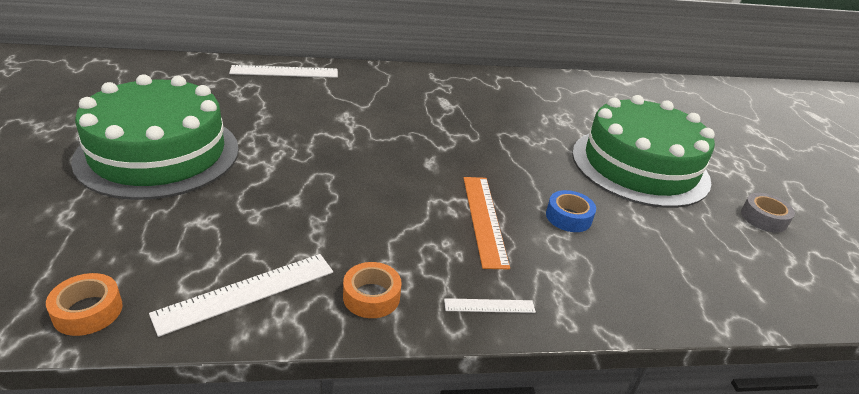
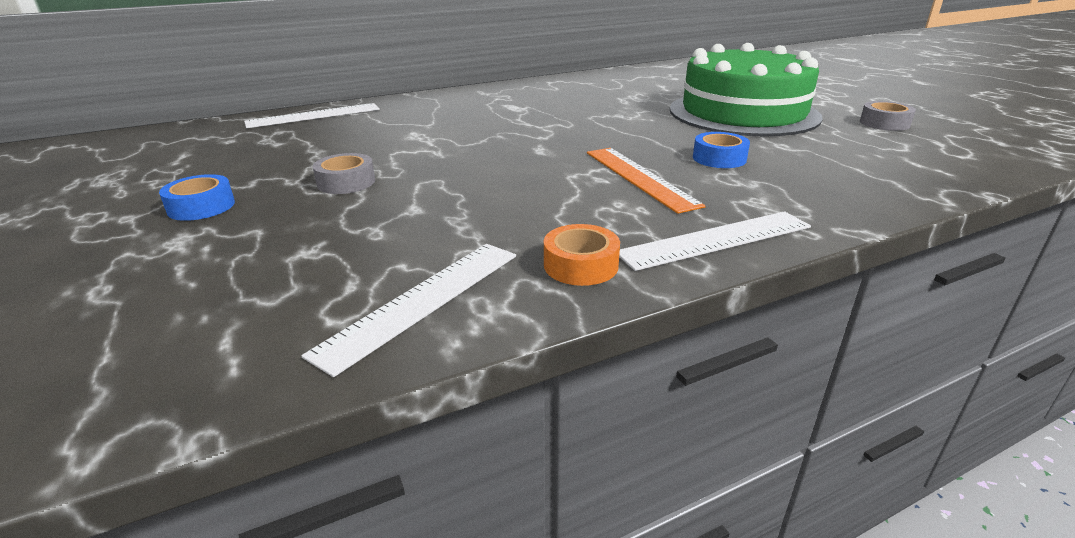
camera: 15 degrees left, 5 degrees down
orange tape [46,273,123,336] -> none
green cake [71,74,239,200] -> blue tape [159,174,235,221]
white ruler [444,298,536,313] -> white ruler [619,211,811,271], size x1.88
none -> grey tape [313,153,375,194]

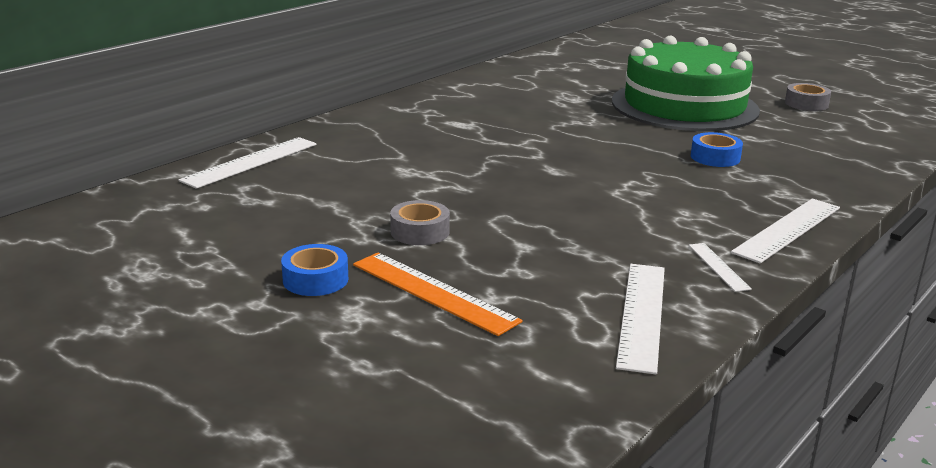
camera: 25 degrees left, 5 degrees down
orange tape [544,224,620,286] -> white ruler [689,243,752,292]
orange ruler [587,148,706,214] -> orange ruler moved to [353,253,523,336]

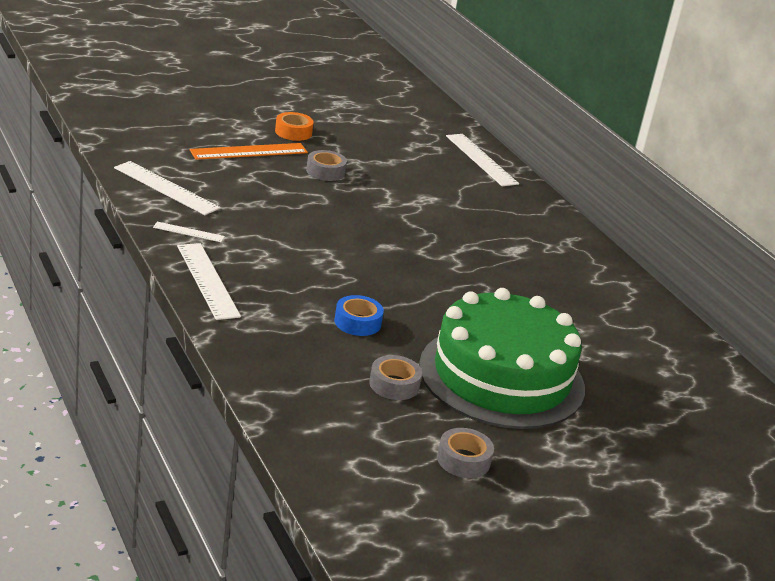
camera: 110 degrees right, 5 degrees up
blue tape [281,244,348,296] -> orange tape [275,112,314,141]
none -> grey tape [369,355,422,400]

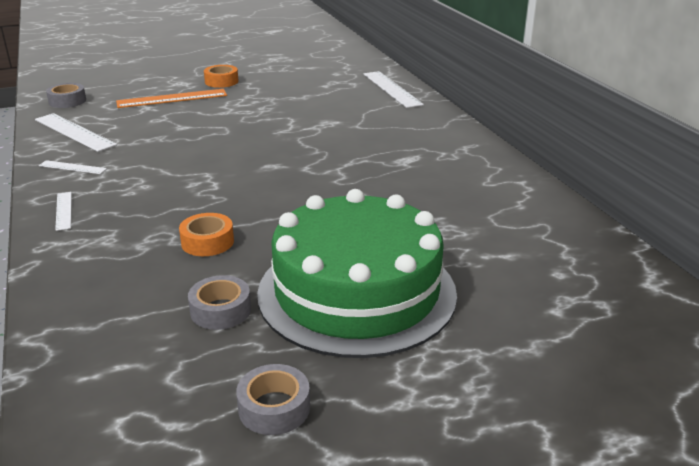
camera: 10 degrees right, 0 degrees up
white ruler [177,243,241,320] -> white ruler [55,192,72,231], size x0.53
grey tape [306,150,347,181] -> grey tape moved to [46,83,86,108]
blue tape [334,295,384,336] -> orange tape [179,213,234,256]

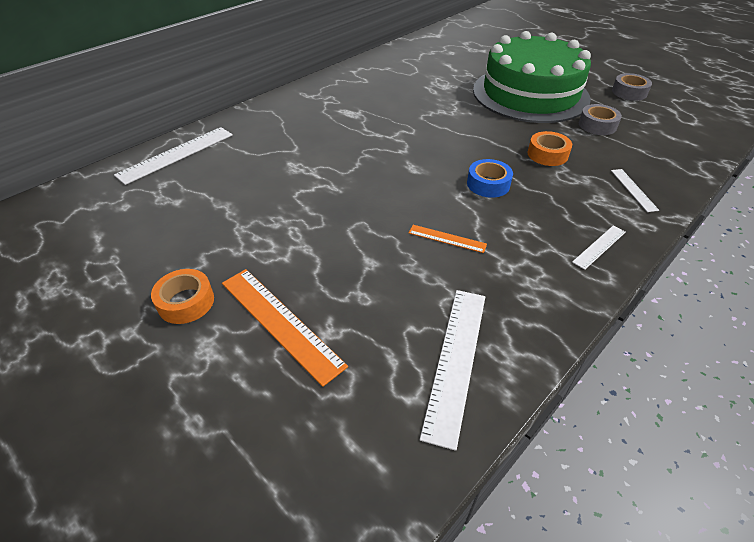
camera: 115 degrees left, 15 degrees up
white ruler [39,160,107,174] -> white ruler moved to [611,169,659,212]
grey tape [46,83,86,108] -> none
none -> orange ruler [409,225,487,253]
none -> blue tape [467,159,513,198]

